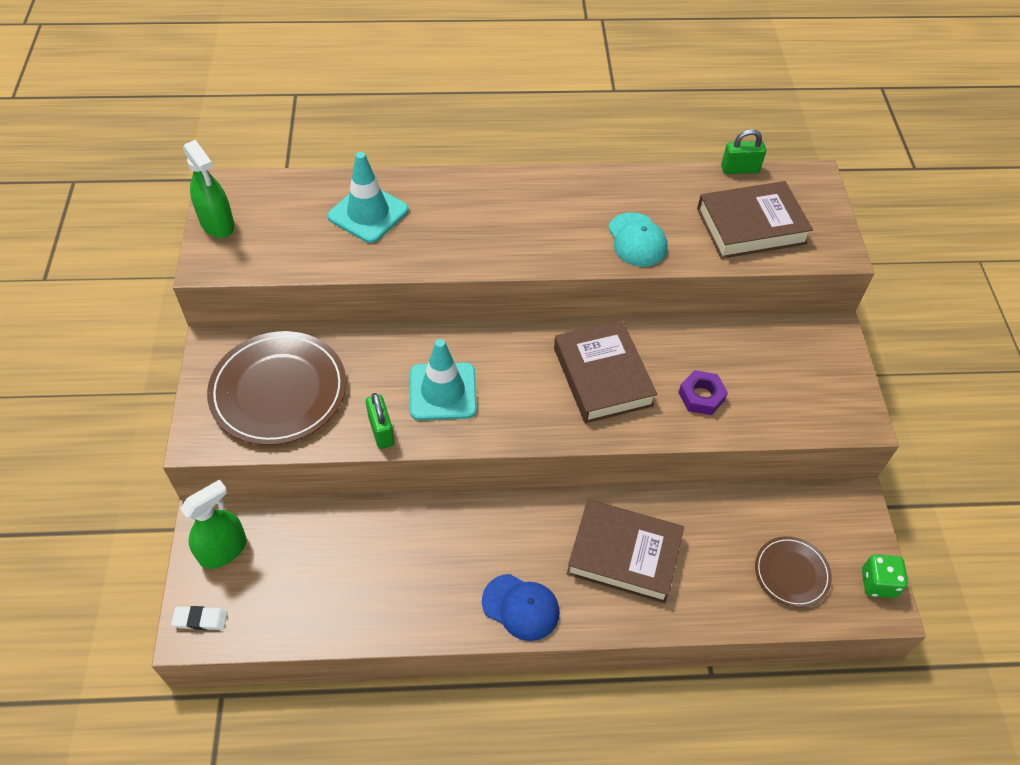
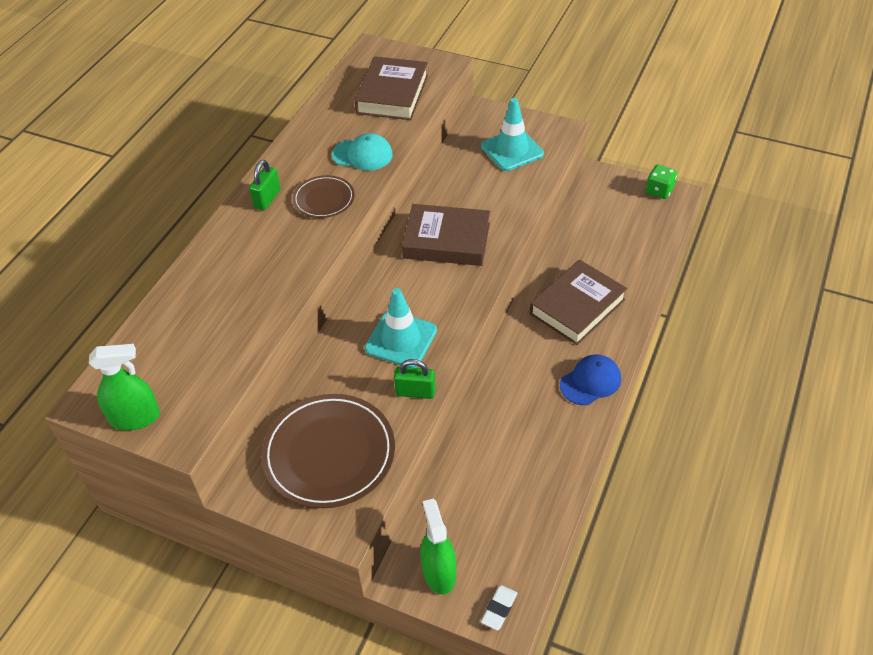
camera: 60 degrees left, 5 degrees down
turquoise traffic cone [327,152,409,243] -> turquoise traffic cone moved to [481,98,544,171]
purple nut [678,370,728,415] -> none
green padlock [721,129,766,174] -> green padlock moved to [249,160,281,210]
brown plate [755,536,832,608] -> brown plate moved to [293,175,355,218]

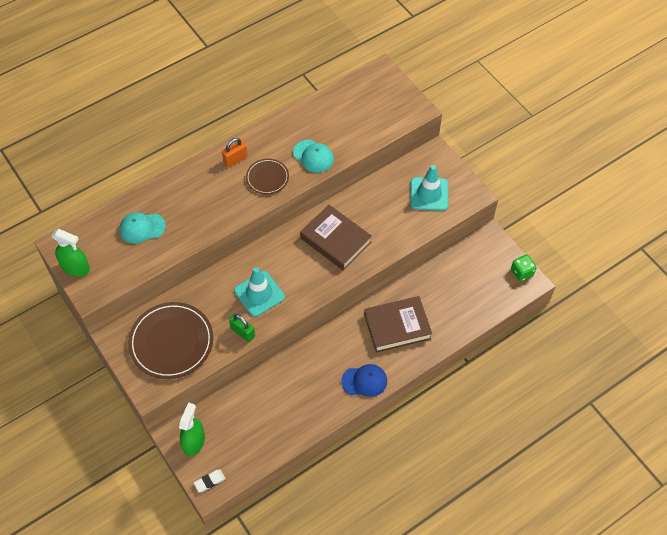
camera: 30 degrees right, 10 degrees up
green padlock [249,160,281,210] -> orange padlock [222,138,248,167]
brown book [354,56,428,120] -> none
none -> turquoise cap [119,212,166,244]

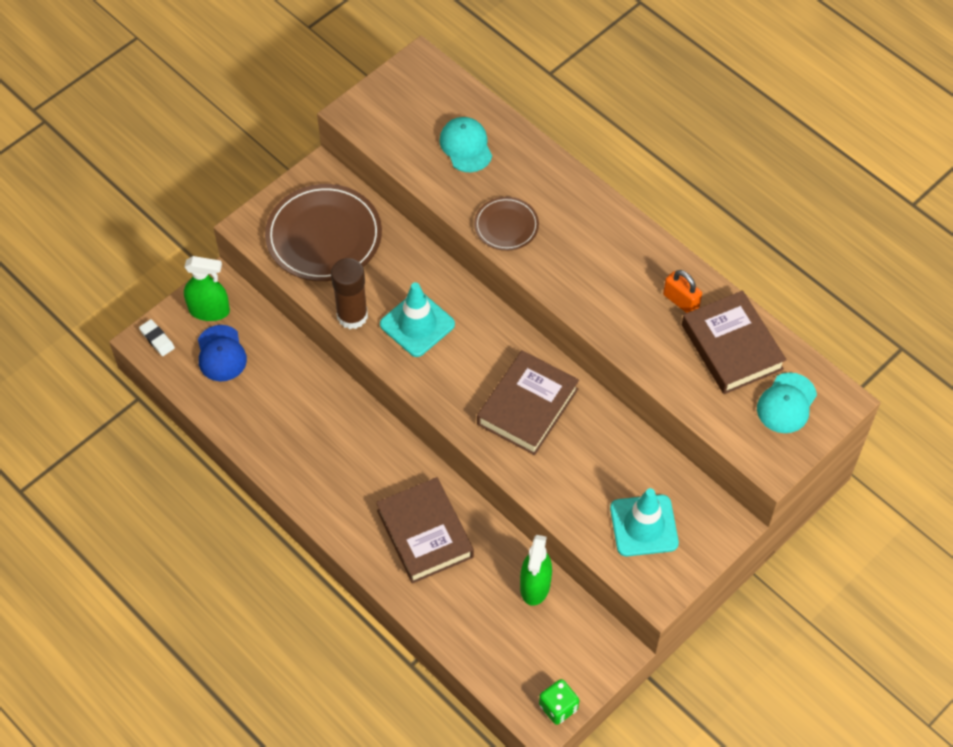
camera: 80 degrees right, 0 degrees up
green spray bottle [51,229,90,277] -> green spray bottle moved to [520,535,552,606]
orange padlock [222,138,248,167] -> orange padlock moved to [663,270,702,313]
green padlock [229,314,255,342] -> brown glue stick [331,258,368,329]
brown plate [246,159,289,194] -> brown plate moved to [474,197,539,251]
turquoise cap [293,140,334,173] -> turquoise cap moved to [757,372,817,433]
blue cap [341,364,387,397] -> blue cap moved to [198,325,247,382]
none -> brown book [682,291,787,394]

